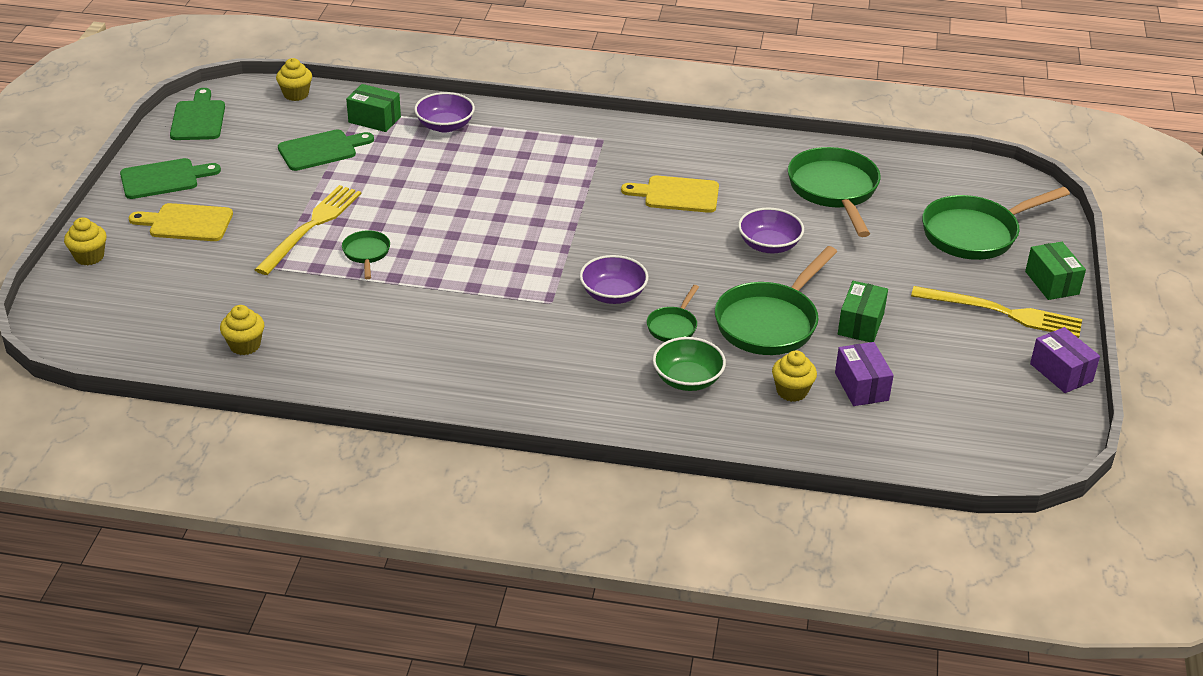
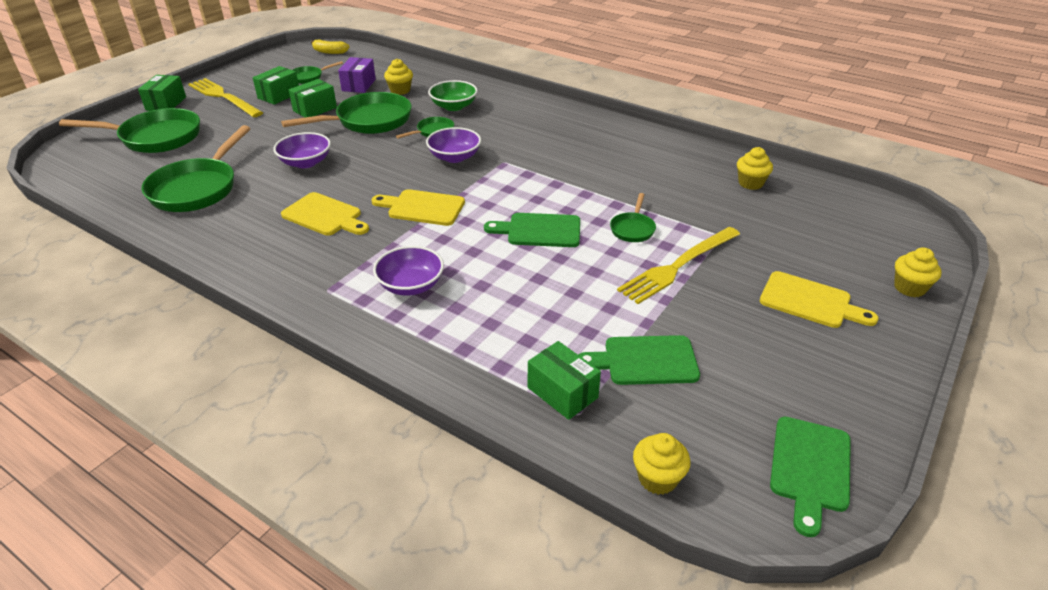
camera: 155 degrees left, 0 degrees up
green cutting board [120,158,221,199] -> green cutting board moved to [484,213,580,247]
purple bowl [414,92,475,133] -> purple bowl moved to [373,246,444,296]
purple box [1030,327,1100,393] -> none
none -> green box [253,66,299,105]
none -> green pan [293,61,343,84]
none -> yellow banana [311,40,349,54]
none -> yellow cutting board [371,189,465,226]

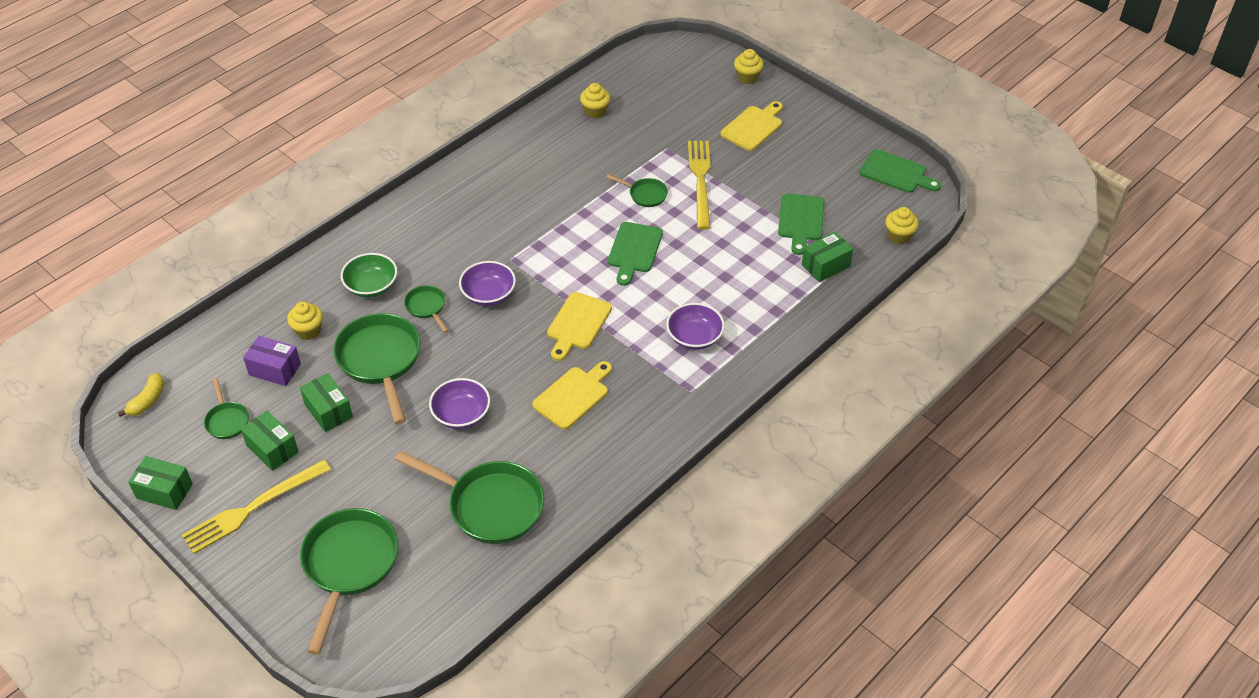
camera: 80 degrees left, 10 degrees up
green box [138,75,186,111] -> green box moved to [128,456,193,510]
yellow fork [617,227,740,304] -> yellow fork turned 150 degrees counterclockwise [688,141,710,230]

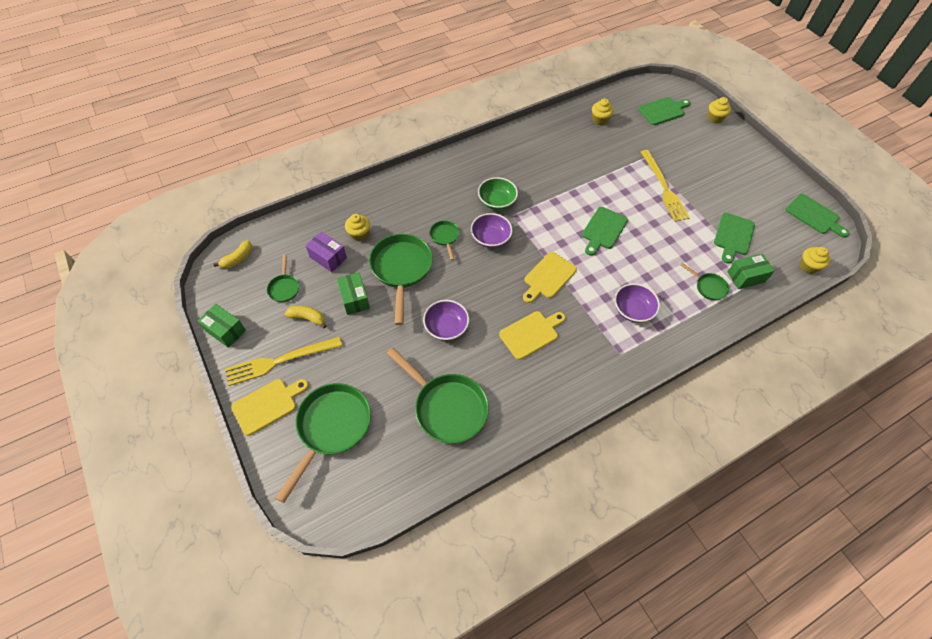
camera: 15 degrees right, 10 degrees up
green box [241,411,299,471] -> yellow banana [285,306,326,328]
green bowl [341,253,397,298] -> green bowl moved to [478,177,518,210]
green pan [606,174,668,207] -> green pan moved to [680,263,729,300]
yellow fork [688,141,710,230] -> yellow fork turned 150 degrees clockwise [641,150,690,222]
yellow cutting board [720,101,783,151] -> yellow cutting board moved to [231,379,309,436]
none -> green cutting board [638,97,690,125]

